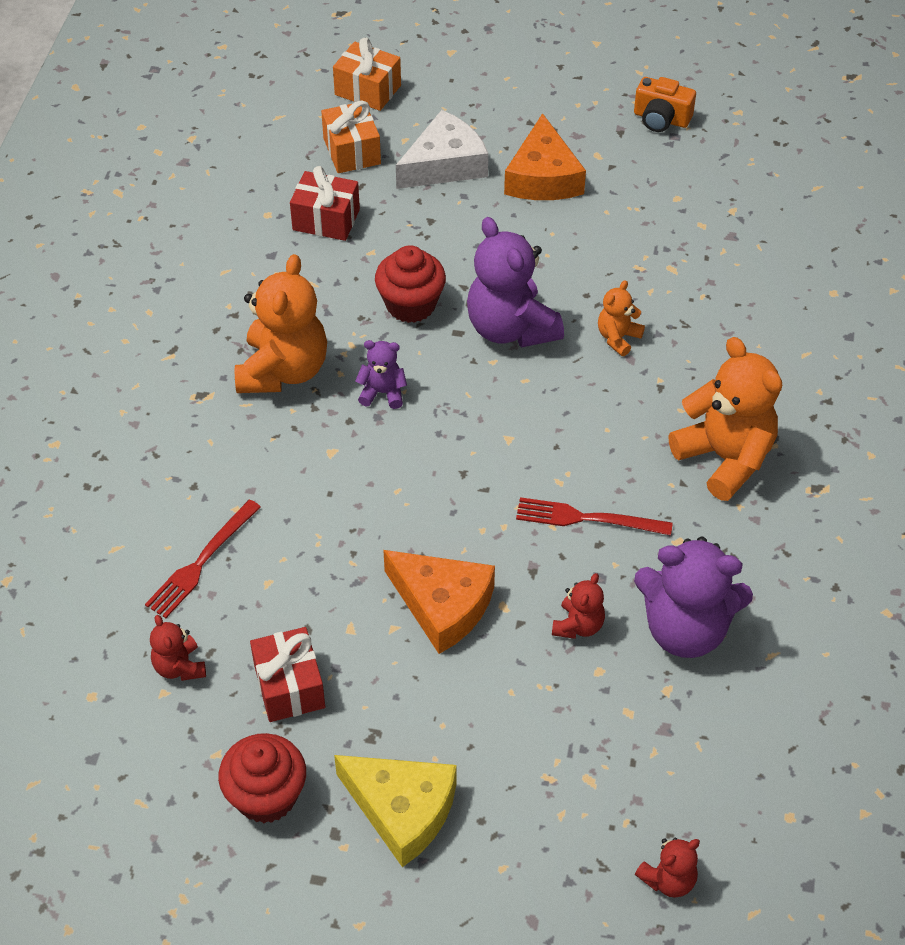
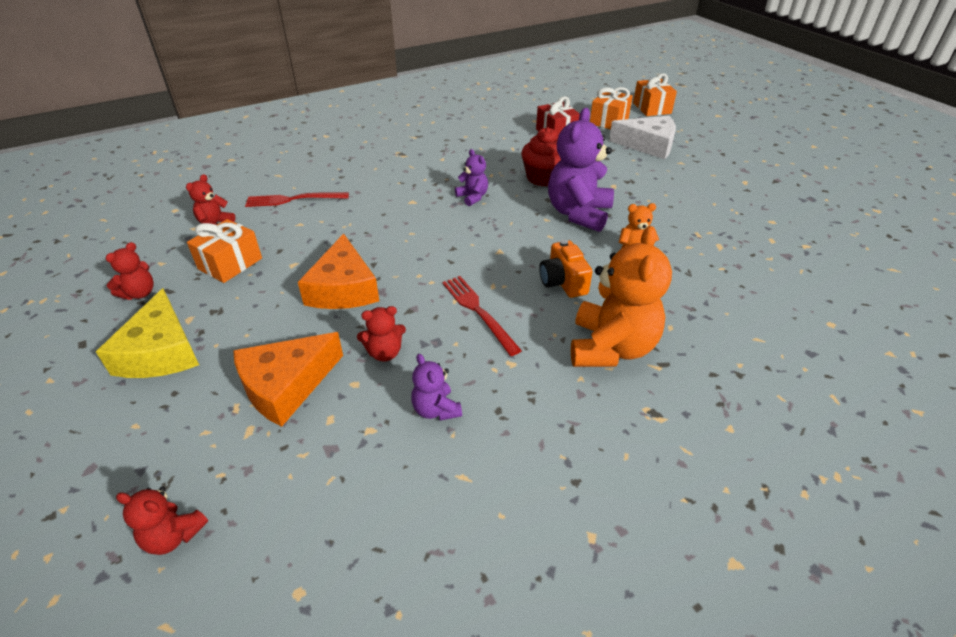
camera: 50 degrees right, 10 degrees down
red cupcake [218,733,306,823] -> red teddy bear [105,242,154,300]
orange teddy bear [235,254,327,393] -> none
red gift [250,627,325,722] -> orange gift [187,219,262,283]
orange cheese [504,113,586,200] -> orange cheese moved to [233,332,343,427]
orange camera [634,77,696,132] -> orange camera moved to [539,239,592,298]
purple teddy bear [634,537,753,658] -> purple teddy bear [411,354,462,421], size x0.49

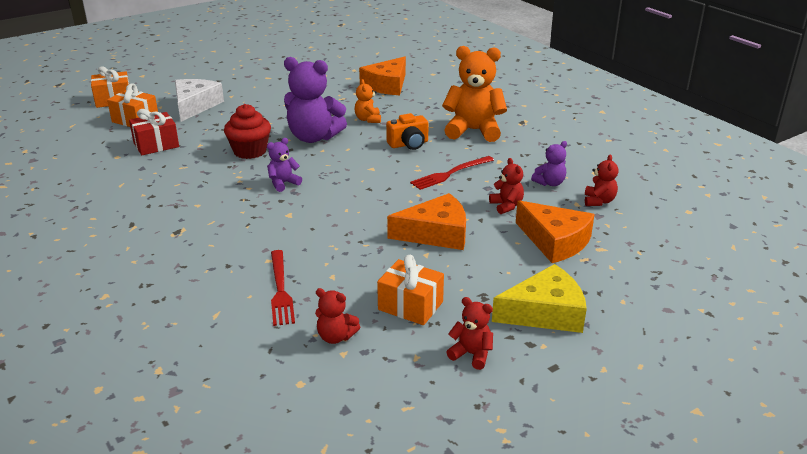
camera: 95 degrees left, 10 degrees down
red teddy bear [116,487,208,555] -> red teddy bear moved to [585,155,619,206]
none -> orange cheese [359,57,406,95]

